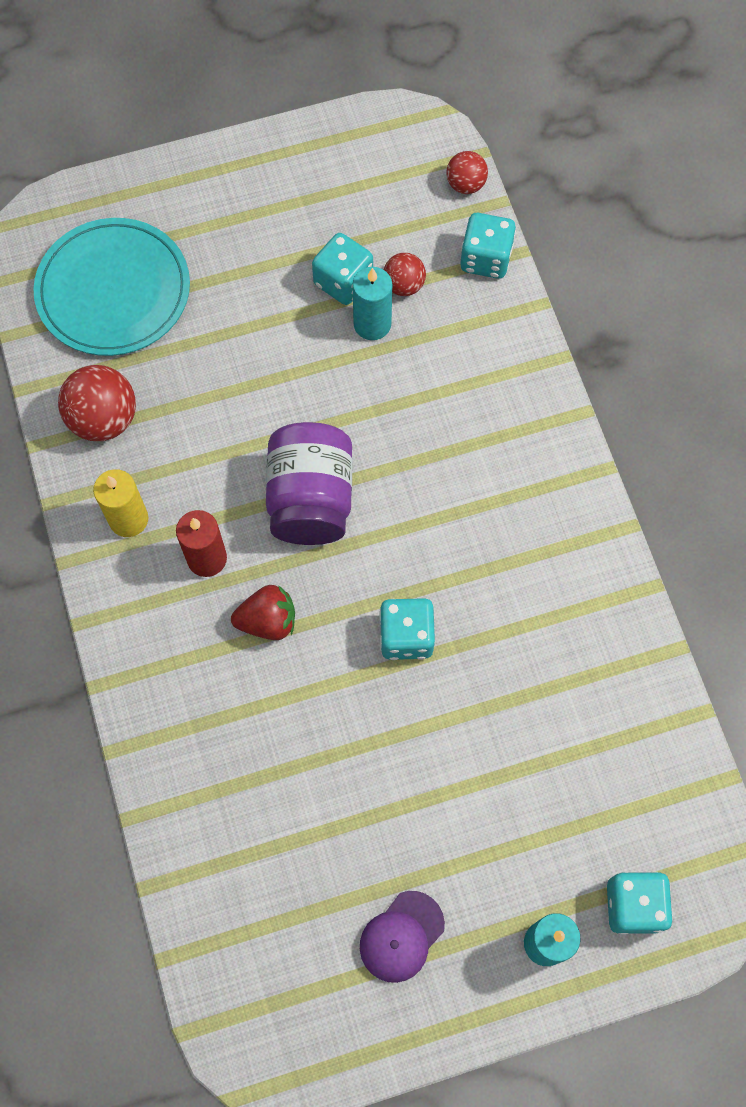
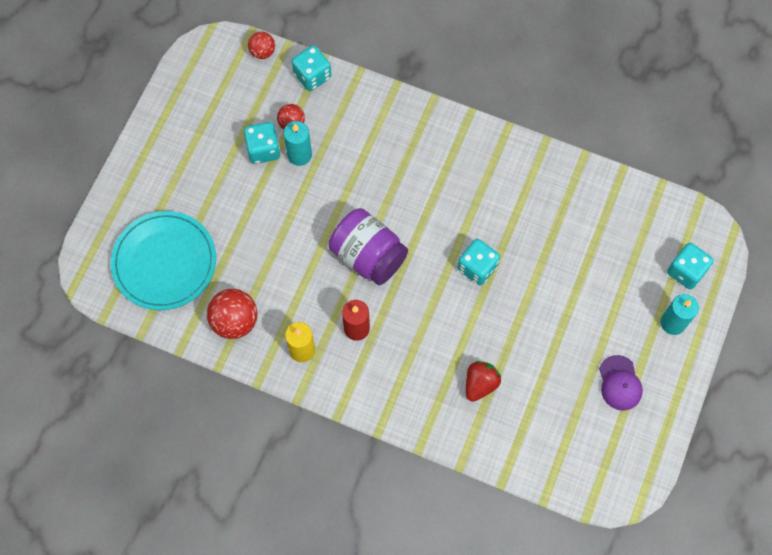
camera: 50 degrees left, 0 degrees up
red strawberry [231,585,295,640] -> red strawberry moved to [466,361,501,402]

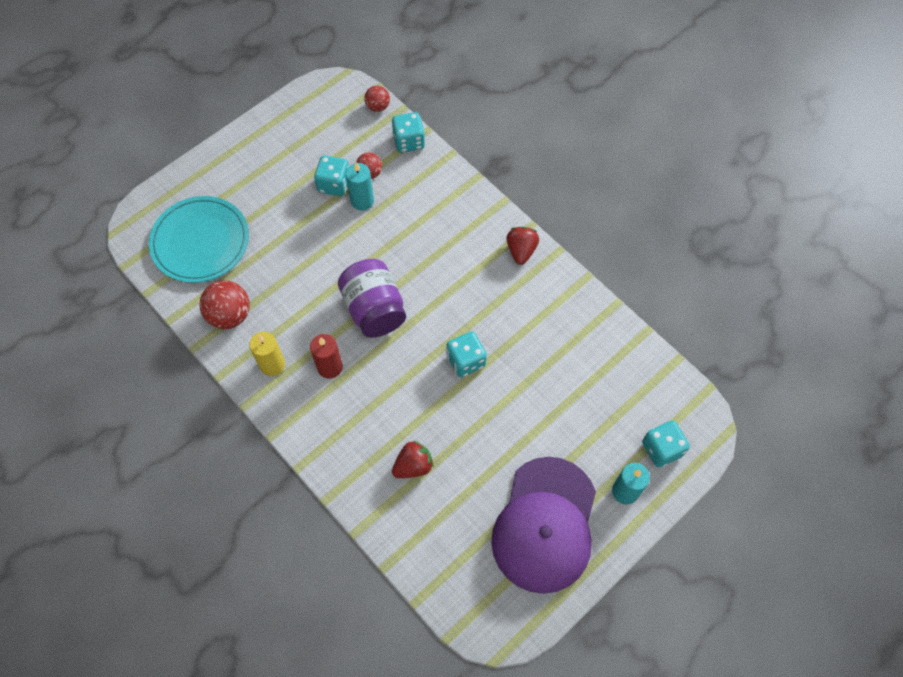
camera: 25 degrees right, 5 degrees down
purple cap [599,355,643,411] -> purple cap [491,457,596,594], size x2.31
none -> red strawberry [506,227,539,265]

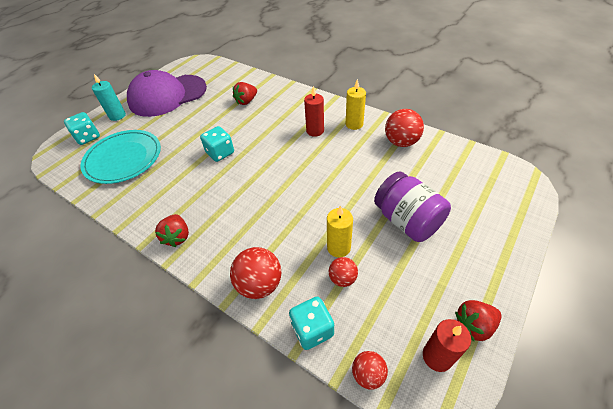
camera: 170 degrees right, 15 degrees down
turquoise plate [149,196,249,283] -> turquoise plate moved to [80,130,161,184]
turquoise dice [314,156,349,196] -> none
purple jar [338,259,406,338] -> purple jar moved to [374,171,451,242]
turquoise candle [346,162,374,211] -> yellow candle [327,206,353,258]
purple cap [491,457,596,594] -> purple cap turned 120 degrees counterclockwise [127,70,207,117]
none -> red ball [230,247,282,299]
none -> red candle [423,319,471,372]
none -> red strawberry [455,300,502,341]

